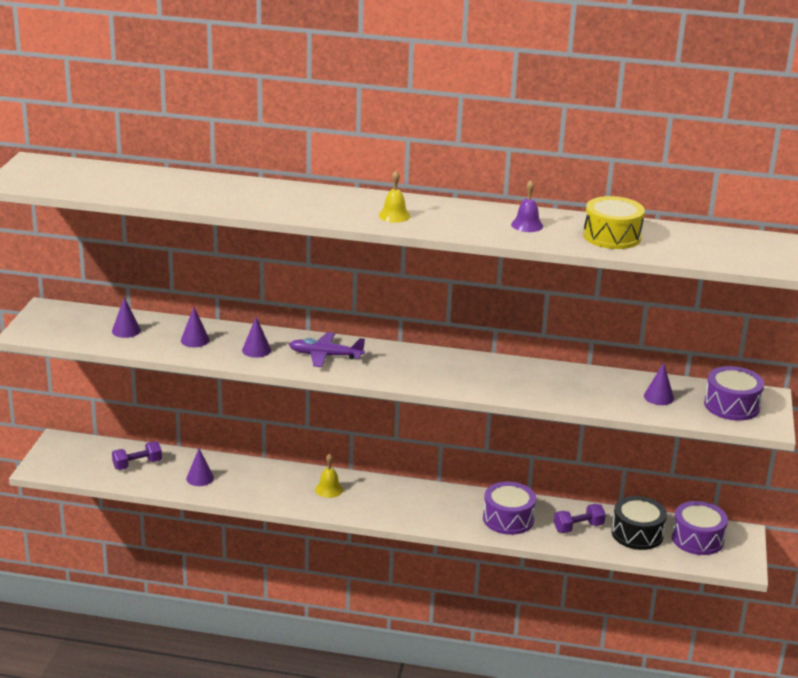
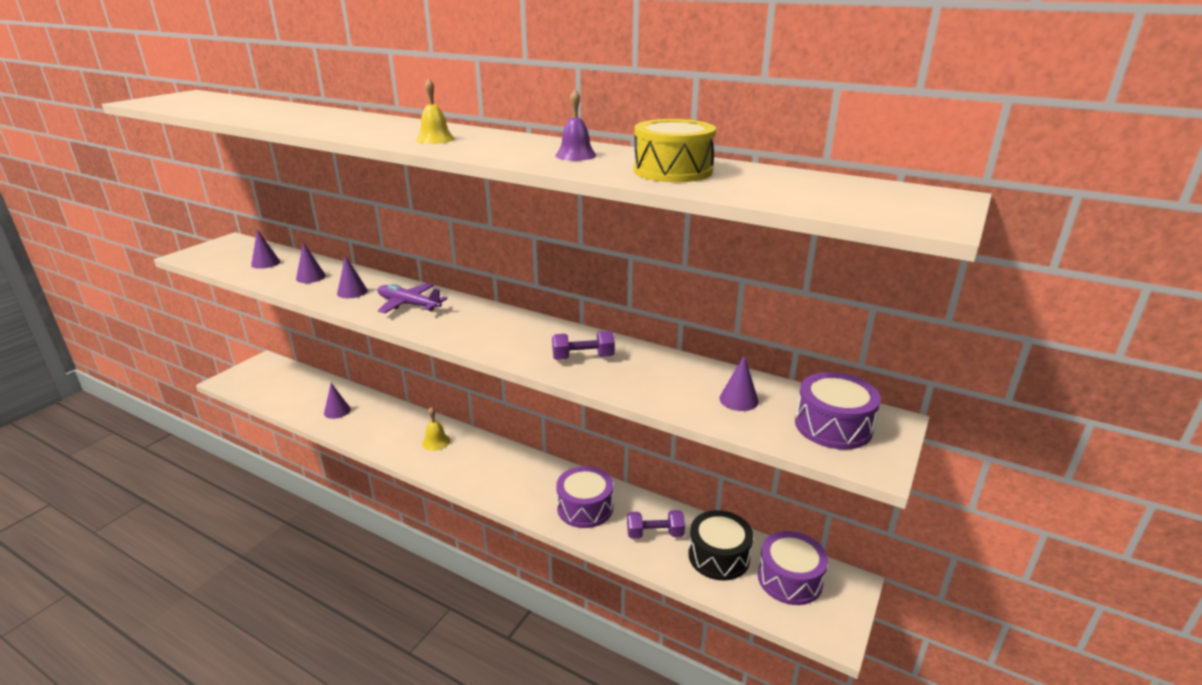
camera: 20 degrees right, 0 degrees up
purple dumbbell [112,441,162,470] -> purple dumbbell moved to [552,331,615,360]

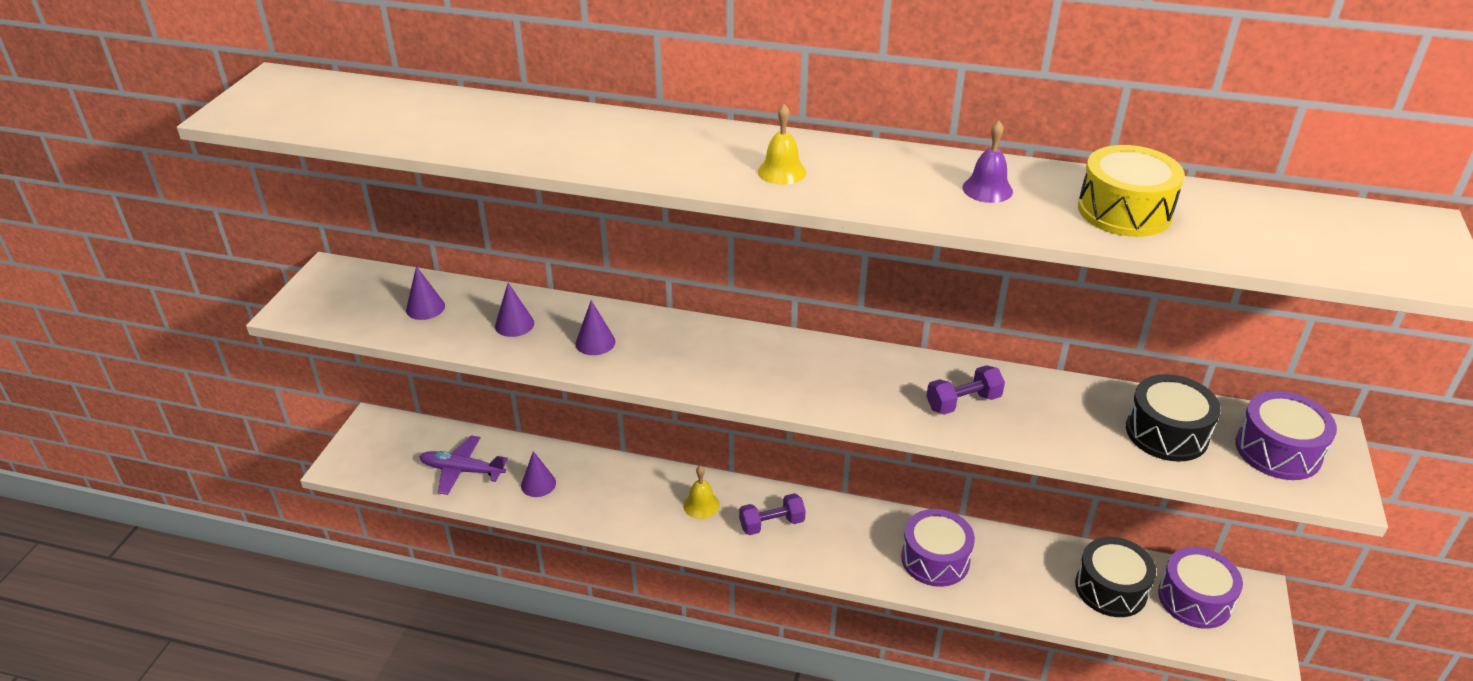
camera: 15 degrees left, 10 degrees up
purple plane [377,283,448,313] -> purple plane moved to [420,435,508,495]
purple dumbbell [627,510,685,539] -> purple dumbbell moved to [739,493,806,535]
purple cone [719,356,759,411] -> black drum [1126,374,1221,462]

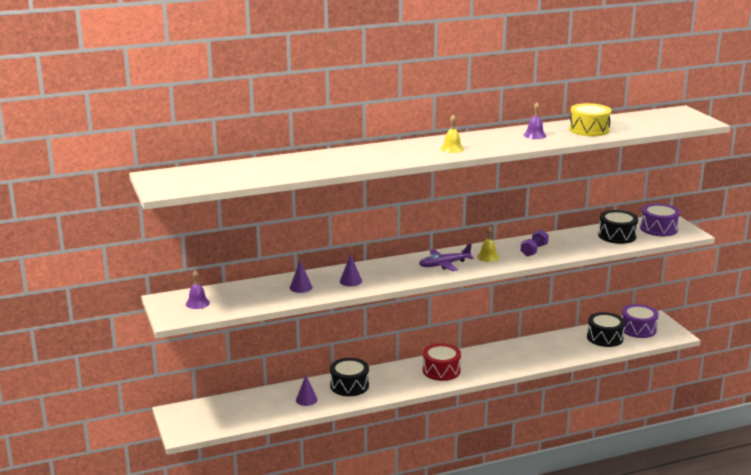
camera: 35 degrees left, 15 degrees down
purple cone [406,266,445,320] -> none
purple plane [420,435,508,495] -> purple plane moved to [419,244,474,271]
yellow bell [683,466,720,519] -> yellow bell moved to [477,226,499,262]
purple dumbbell [739,493,806,535] -> red drum [423,343,461,381]
purple drum [901,509,975,587] -> none
none -> purple bell [186,270,210,309]
none -> black drum [330,358,369,396]

